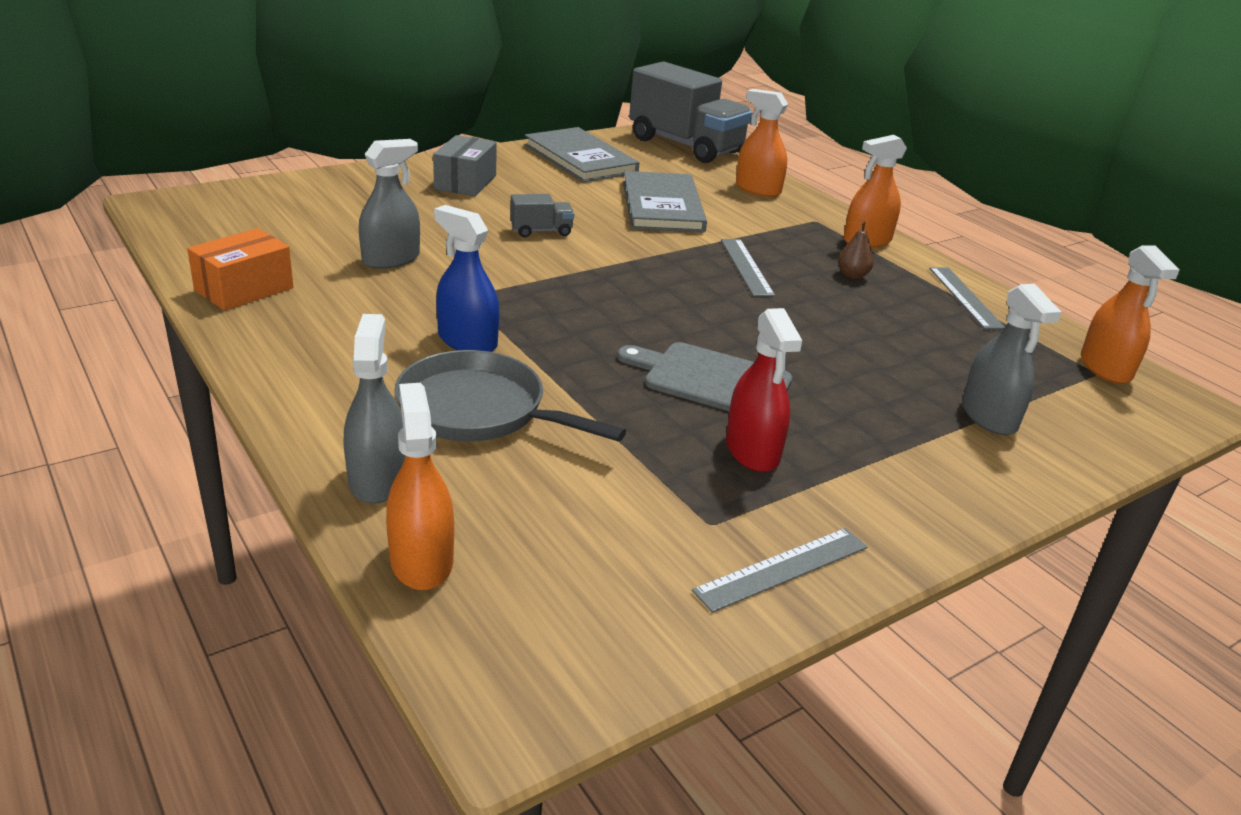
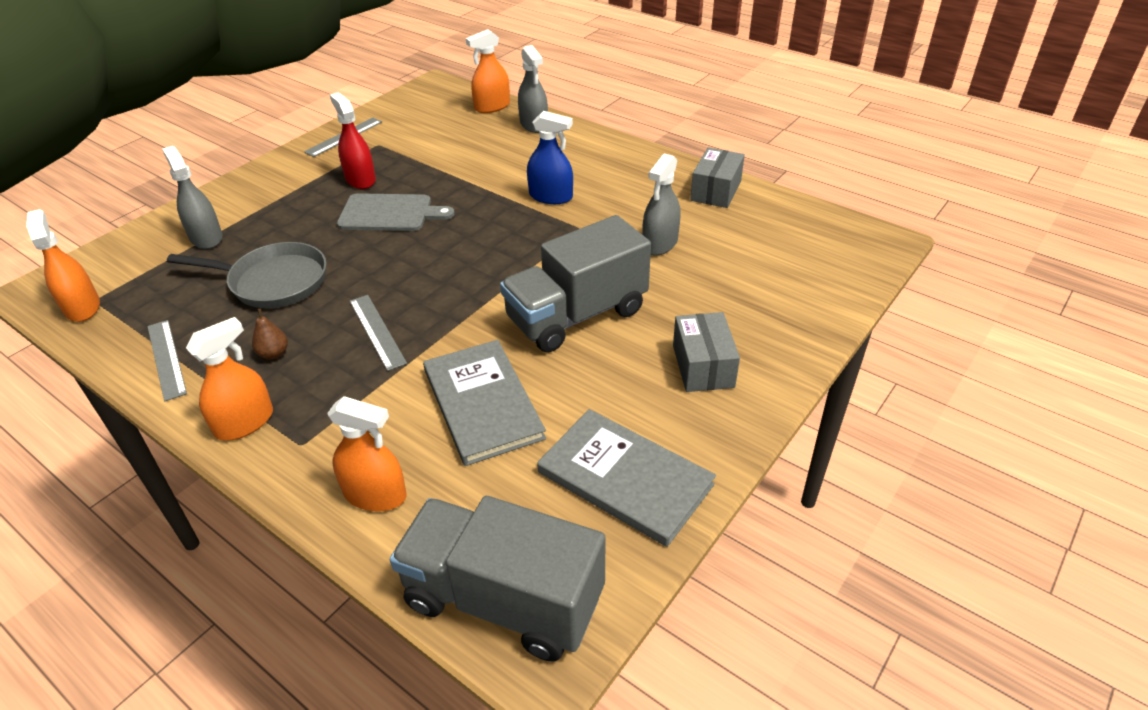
camera: 165 degrees right, 10 degrees up
orange box [187,228,293,311] -> grey box [690,147,745,208]
orange spray bottle [386,383,454,590] -> orange spray bottle turned 90 degrees clockwise [466,29,510,113]
grey pan [394,350,626,442] -> grey pan moved to [167,242,327,308]
grey truck [510,194,574,237] -> grey truck [500,215,651,352], size x2.39

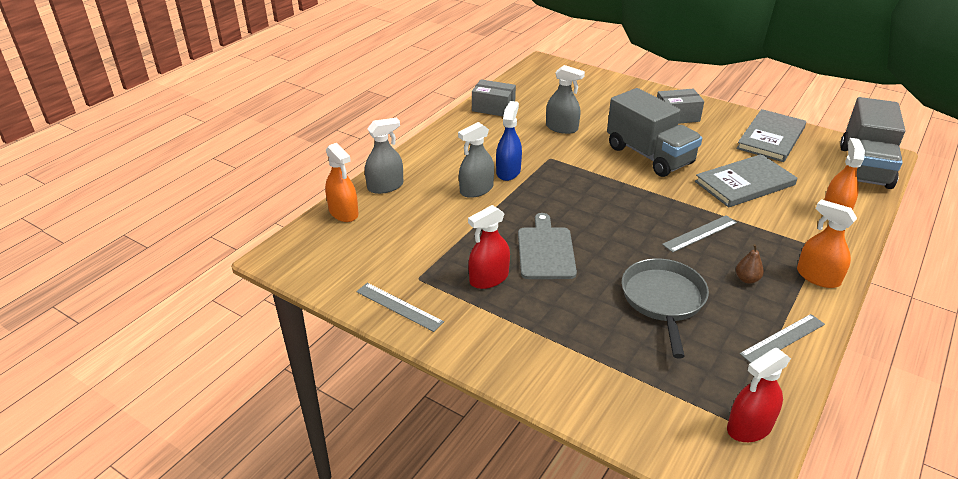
camera: 95 degrees left, 5 degrees down
orange spray bottle [26,209,100,322] -> red spray bottle [727,348,791,442]
grey spray bottle [162,146,223,249] -> grey spray bottle moved to [458,122,494,198]

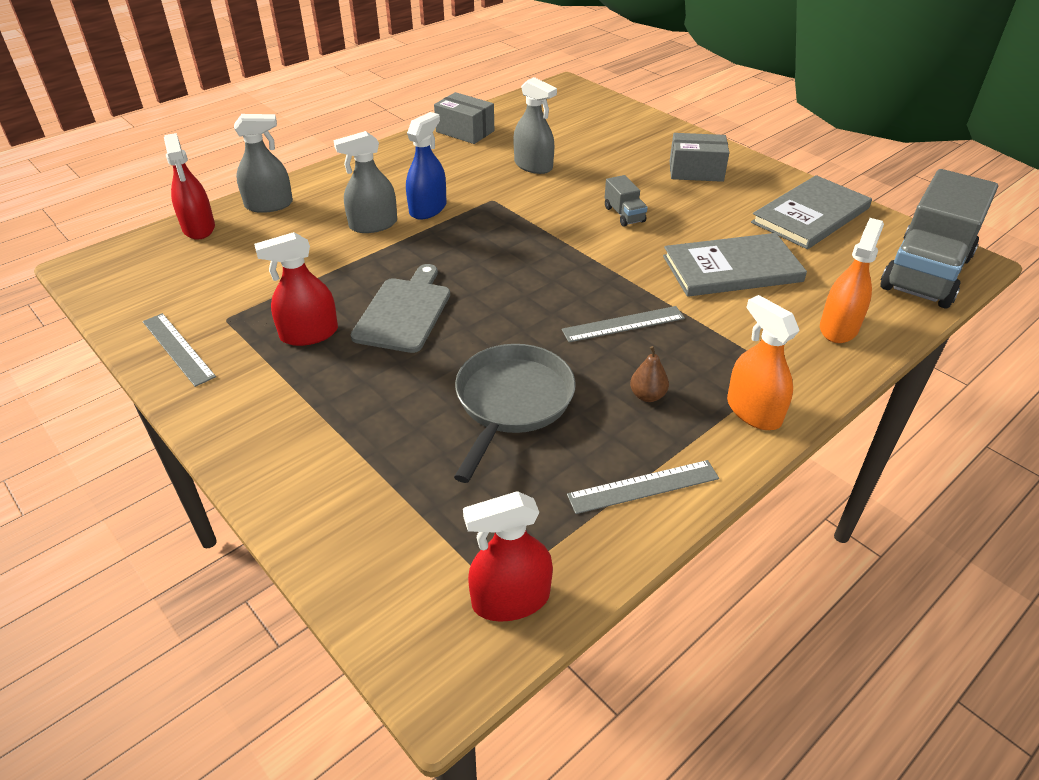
camera: 15 degrees right, 5 degrees up
orange spray bottle [325,143,358,222] -> red spray bottle [164,133,215,240]
grey truck [607,88,702,177] -> grey truck [604,175,648,227], size x0.42

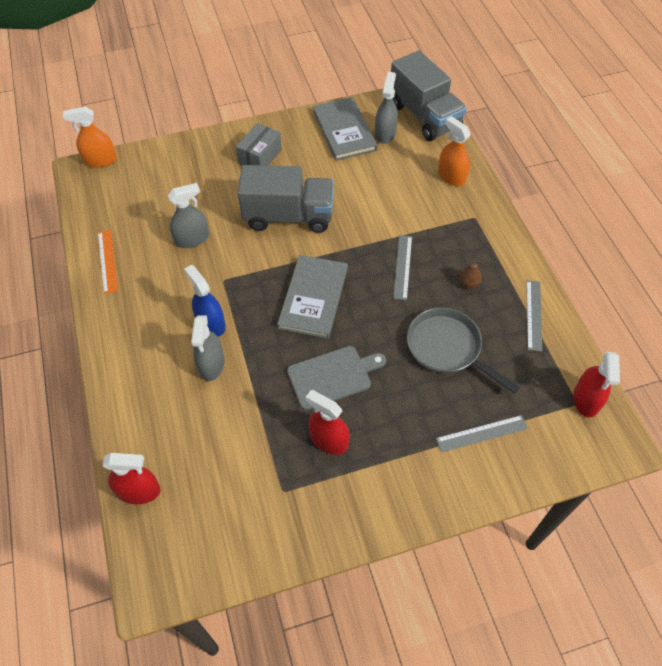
camera: 65 degrees left, 15 degrees up
grey ruler [143,313,216,387] -> grey ruler moved to [436,415,528,452]
grey spray bottle [234,114,293,213] -> grey spray bottle moved to [375,72,398,144]
red spray bottle [254,232,338,346] -> red spray bottle turned 120 degrees clockwise [306,390,350,455]
grey cutting board [351,264,450,353] -> grey cutting board turned 120 degrees clockwise [287,346,386,410]
grey box [434,92,494,144] -> orange ruler [98,230,118,294]
grey truck [604,175,648,227] -> grey truck [238,165,334,233], size x2.39
grey book [663,233,807,297] -> grey book moved to [277,255,348,339]
orange spray bottle [727,295,800,430] -> orange spray bottle moved to [63,107,117,168]

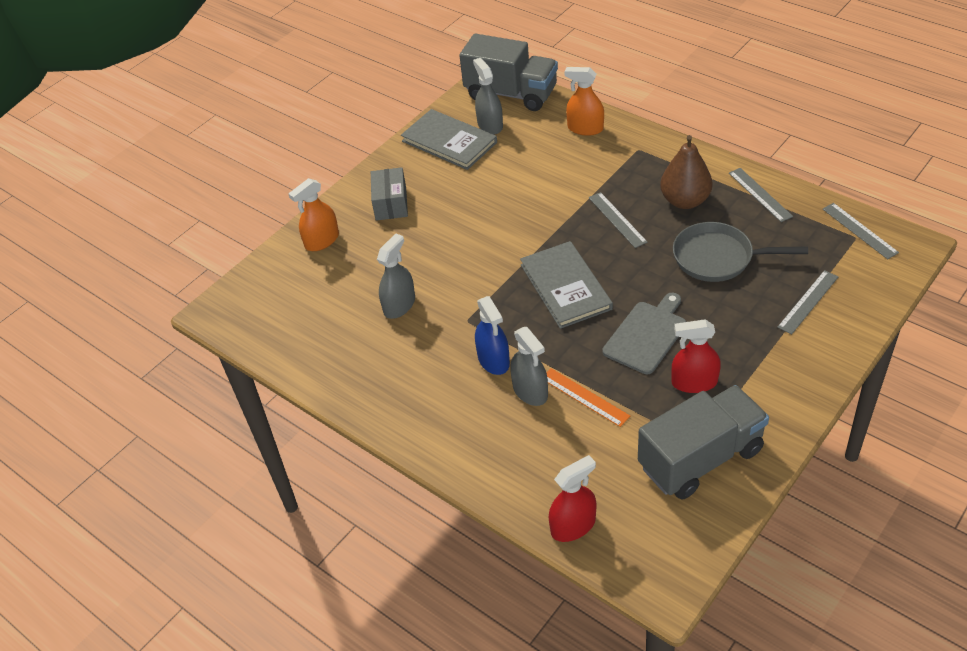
camera: 30 degrees left, 10 degrees down
orange spray bottle [63,107,117,168] -> orange spray bottle moved to [288,178,339,251]
orange ruler [98,230,118,294] -> orange ruler moved to [546,368,630,427]
blue spray bottle [184,265,226,337] -> blue spray bottle turned 135 degrees counterclockwise [475,296,510,375]
grey truck [238,165,334,233] -> grey truck moved to [638,385,769,500]
brown pear [459,261,482,288] -> brown pear [660,135,713,209], size x2.14
red spray bottle [574,351,620,417] -> grey ruler [823,203,899,259]

